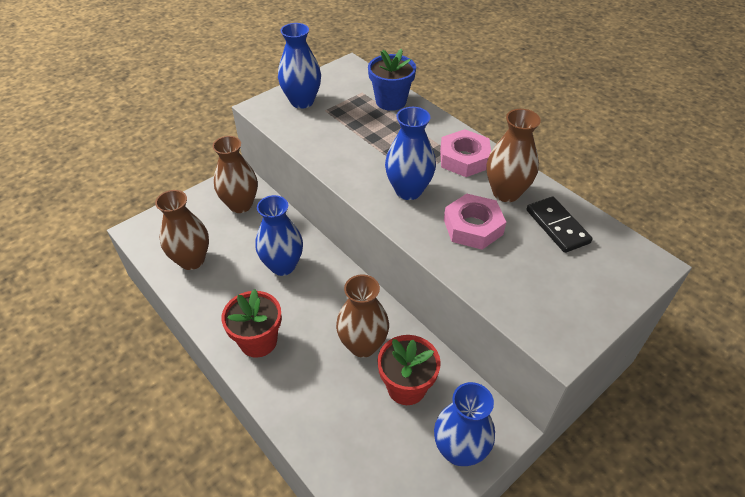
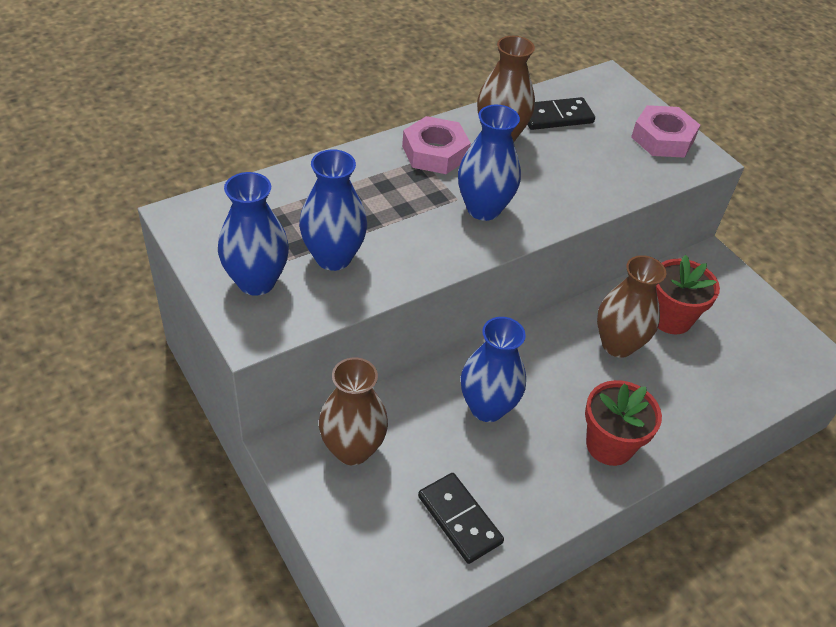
camera: 85 degrees left, 0 degrees up
brown vase [155,190,209,270] -> black domino [418,473,504,564]
blue flower pot [368,49,416,111] -> none
blue vase [434,382,495,466] -> blue vase moved to [299,149,367,271]
pink nut [444,194,506,250] -> pink nut moved to [631,105,700,158]

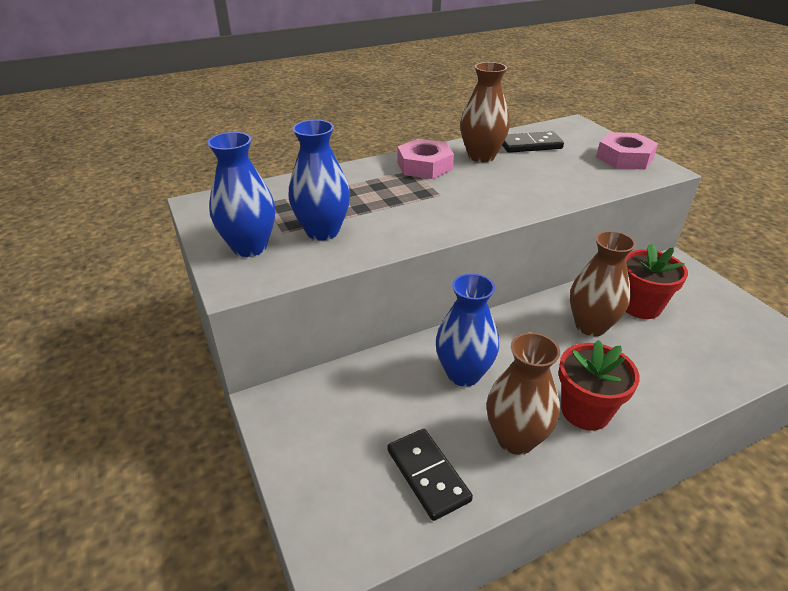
camera: 10 degrees right, 10 degrees down
brown vase [319,357,388,465] -> brown vase moved to [487,332,560,455]
blue vase [458,105,521,221] -> none

